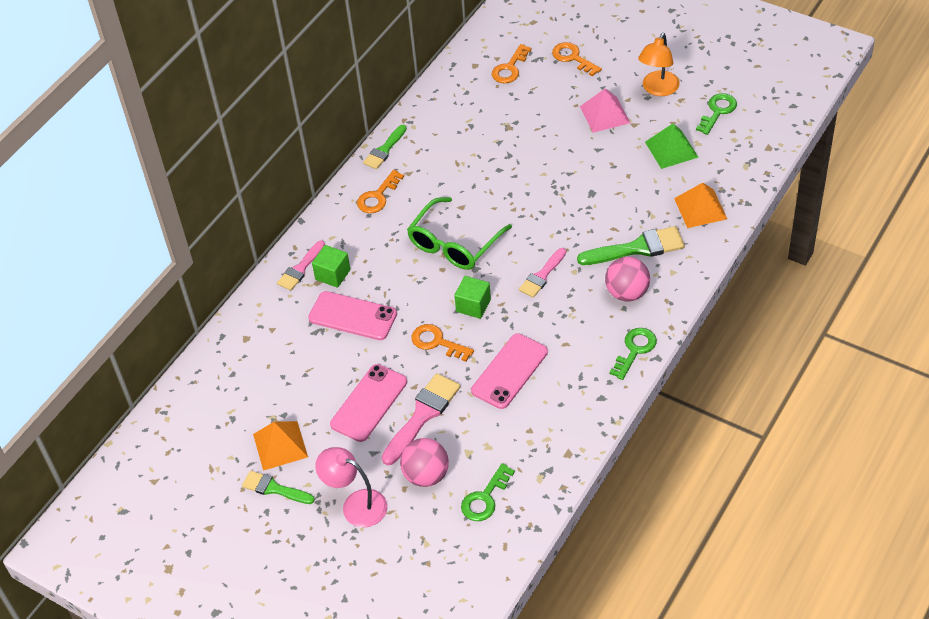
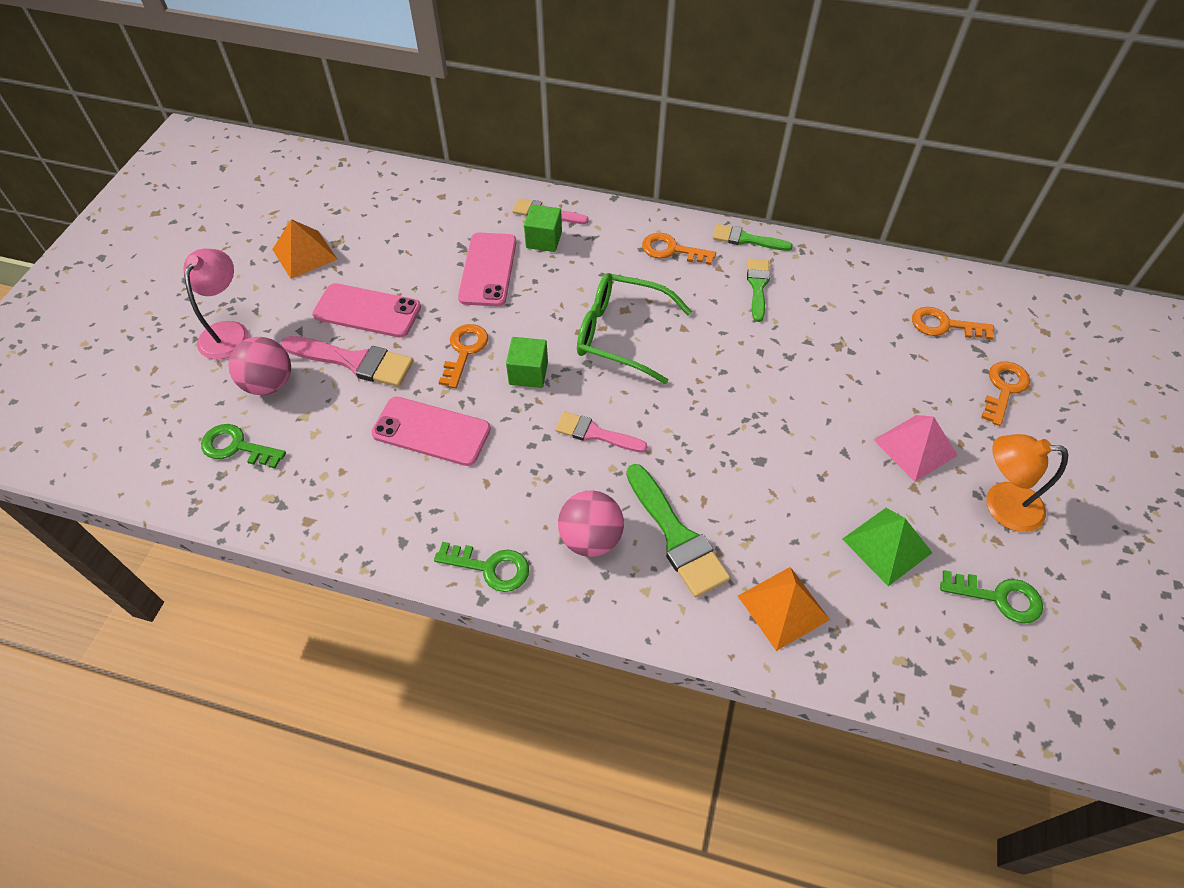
camera: 70 degrees right, 5 degrees up
green brush [242,471,315,504] -> green brush moved to [747,259,770,322]

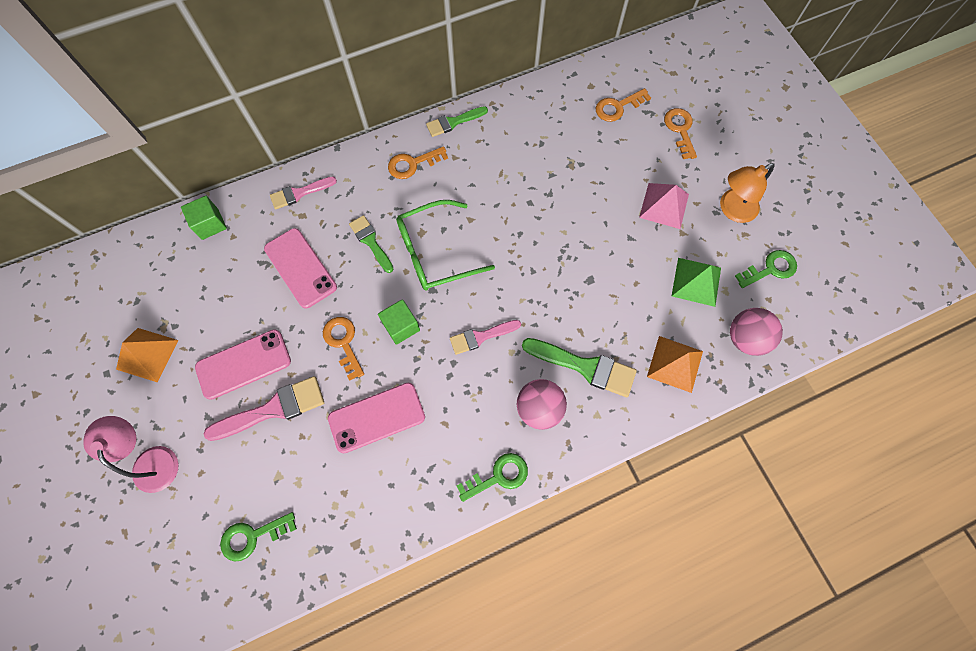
camera: 40 degrees left, 15 degrees up
pink ball [228,337,291,395] -> pink ball moved to [730,308,783,356]
green cube [524,205,562,252] -> green cube moved to [181,196,227,240]
green brush [747,259,770,322] -> green brush moved to [349,215,393,273]

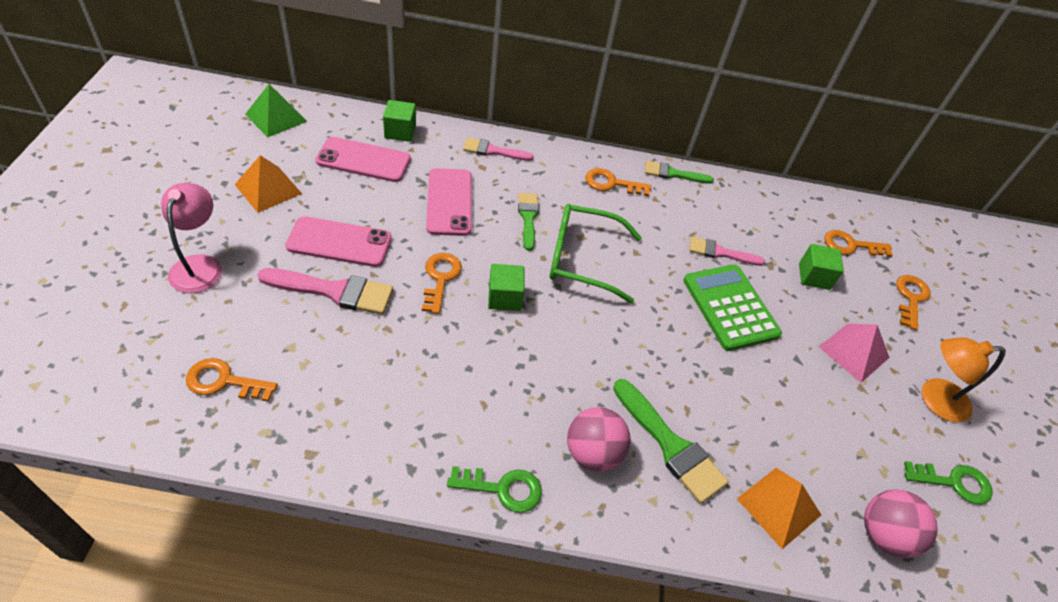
camera: 25 degrees right, 20 degrees down
green key [220,512,297,562] -> orange key [186,358,278,402]
pink phone [328,383,425,453] -> pink phone moved to [315,137,411,182]
pink brush [450,320,521,355] -> pink brush moved to [689,236,765,266]
green pyramid [672,258,721,307] -> green pyramid moved to [245,84,307,137]
none -> green calculator [683,264,782,351]
none -> green cube [799,244,844,290]

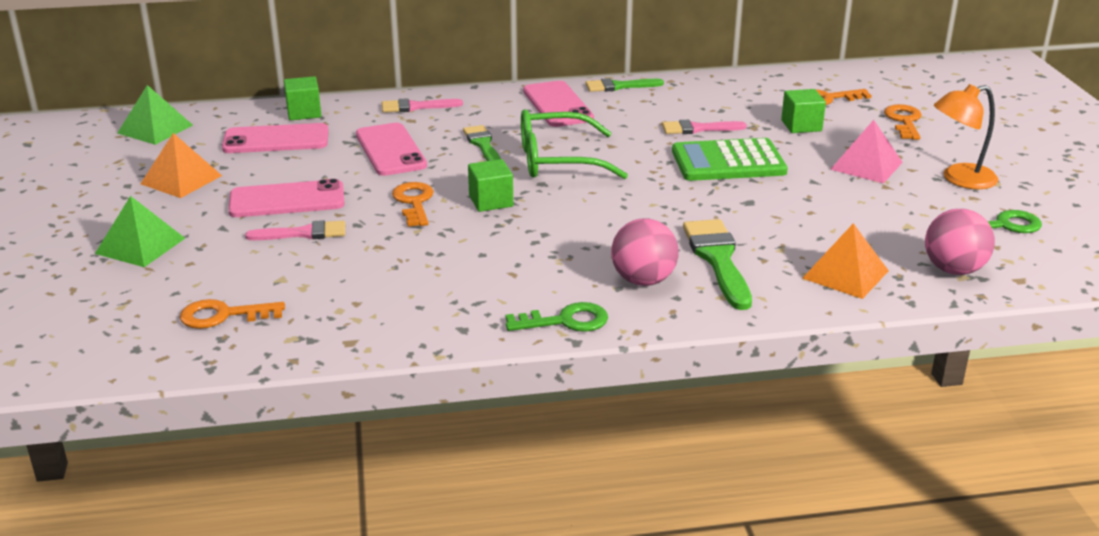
camera: 10 degrees left, 20 degrees down
pink lamp [161,183,222,293] -> green pyramid [95,196,185,267]
pink brush [257,268,393,315] -> pink brush [245,220,345,240], size x0.64
orange key [585,168,651,196] -> pink phone [523,81,594,127]
green brush [613,379,728,504] -> green brush turned 135 degrees counterclockwise [683,219,752,310]
green calculator [683,264,782,351] -> green calculator turned 60 degrees counterclockwise [672,138,788,181]

